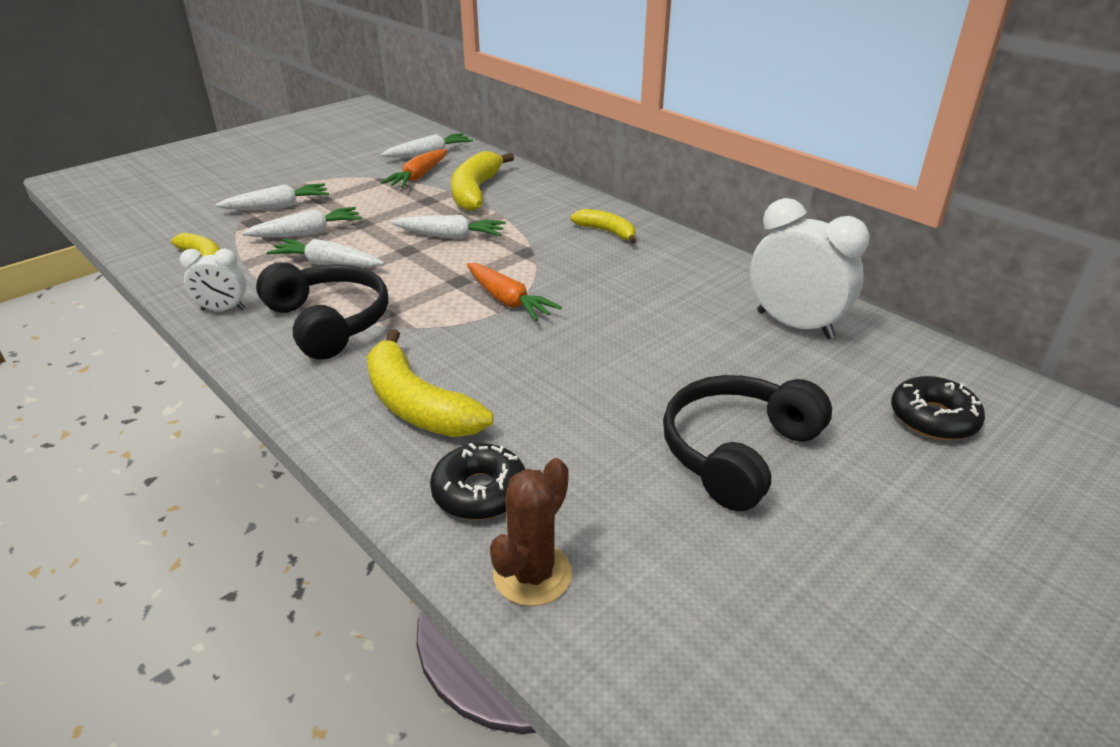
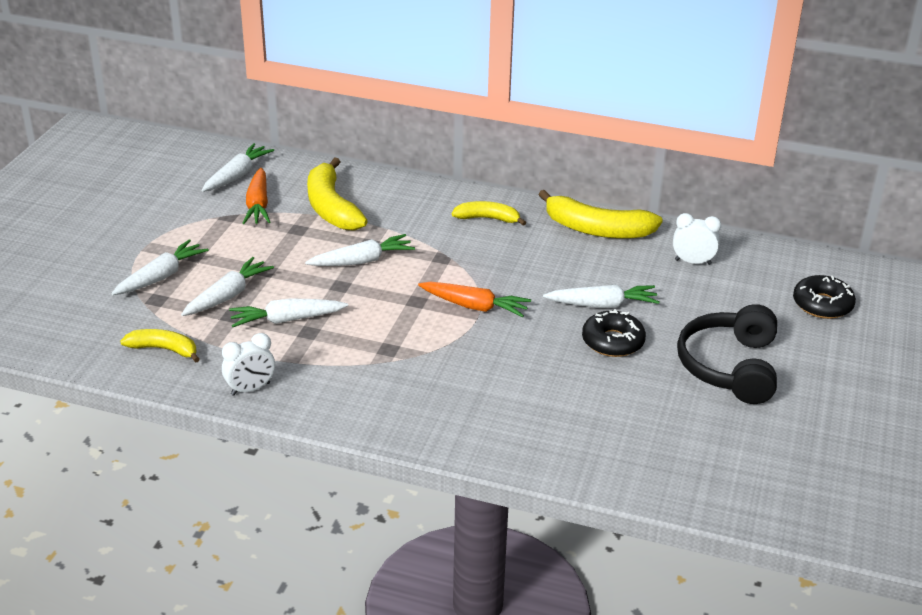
camera: 30 degrees left, 0 degrees up
black headphones [256,262,388,360] -> none
yellow banana [367,329,493,437] -> yellow banana moved to [538,190,663,239]
black donut [430,443,525,520] -> black donut moved to [582,309,646,357]
brown cactus [490,458,572,606] -> none
white clock [750,198,870,339] -> white clock [673,213,721,265], size x0.55
none -> white carrot [543,285,660,308]

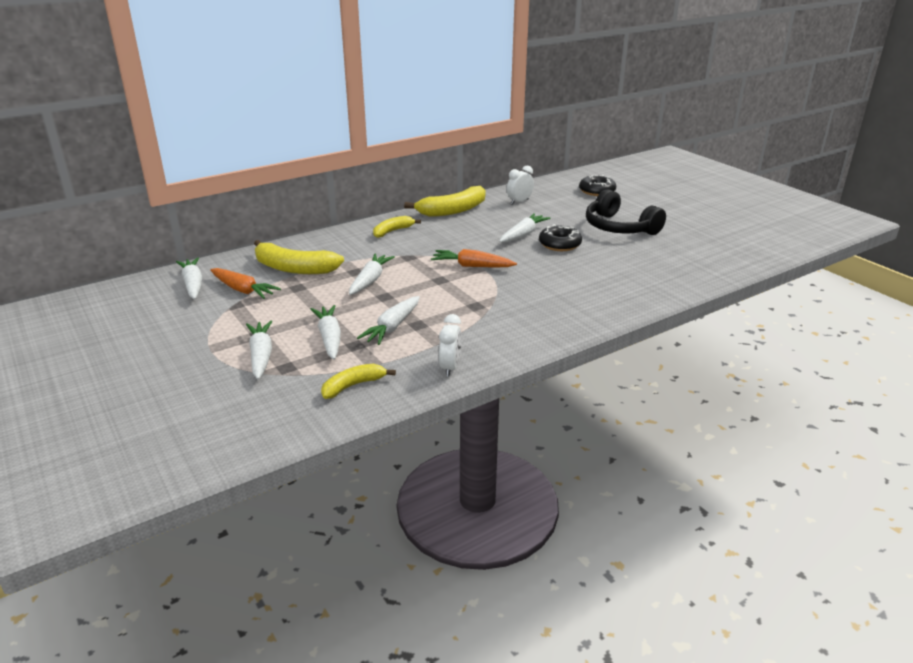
camera: 50 degrees left, 5 degrees down
orange carrot [418,281,531,317] -> orange carrot turned 135 degrees counterclockwise [431,249,517,267]

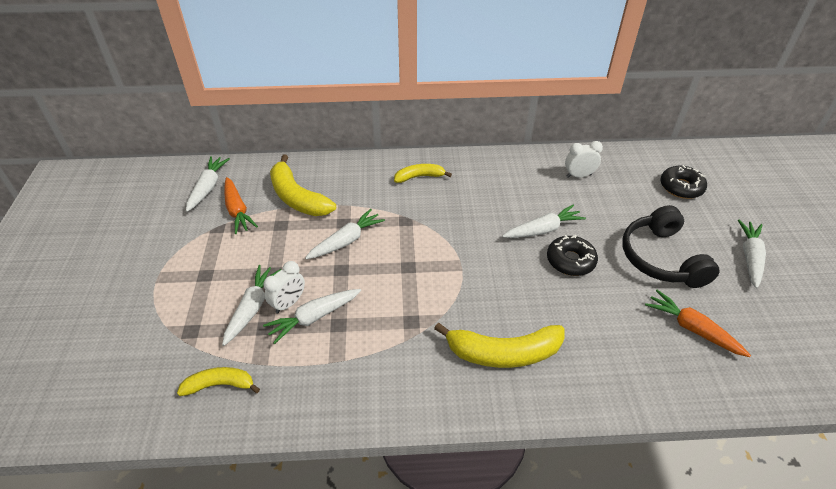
camera: 30 degrees right, 15 degrees up
white carrot [246,321,273,380] -> white carrot moved to [738,220,766,289]
yellow banana [404,186,485,217] -> yellow banana moved to [434,322,565,368]
orange carrot [431,249,517,267] -> orange carrot moved to [645,290,751,357]
white clock [439,314,461,377] -> white clock moved to [263,261,305,314]

